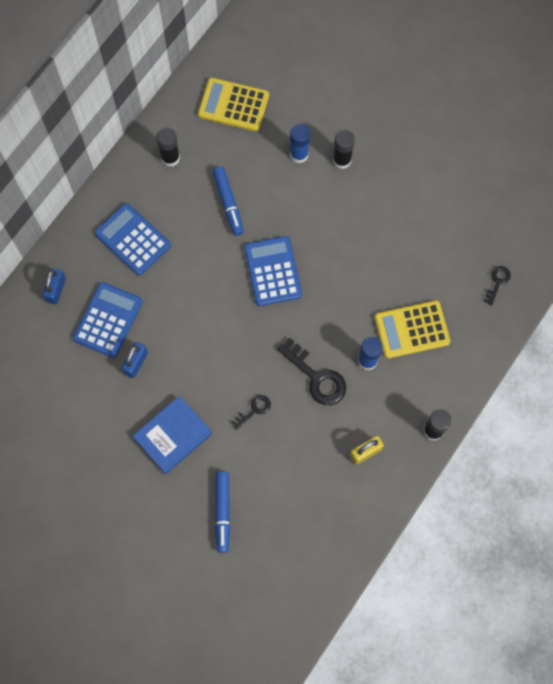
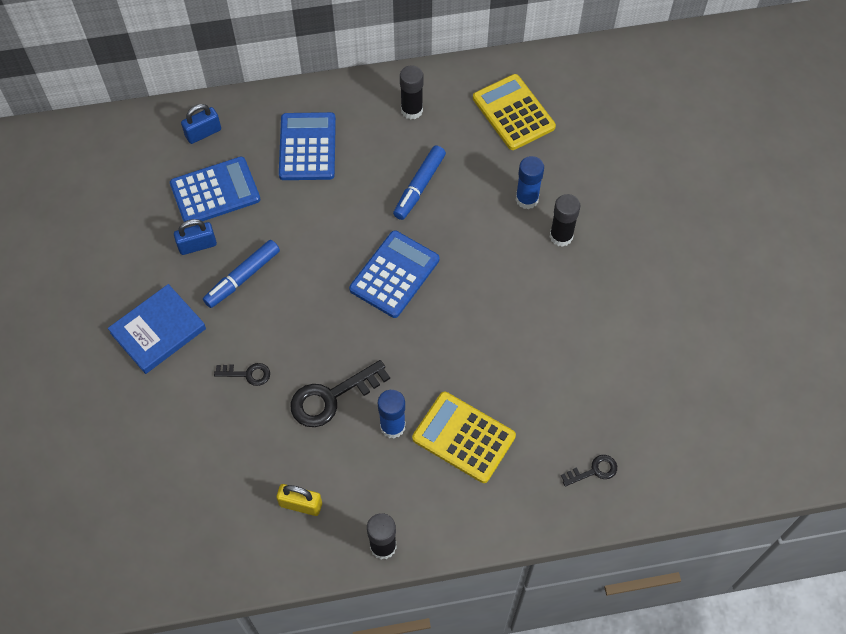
camera: 45 degrees right, 10 degrees down
blue book [133,396,212,474] -> blue book turned 45 degrees counterclockwise [108,284,206,374]
blue marker [215,472,230,553] -> blue marker moved to [203,240,280,308]
black key [277,338,346,405] -> black key turned 60 degrees clockwise [291,360,390,427]

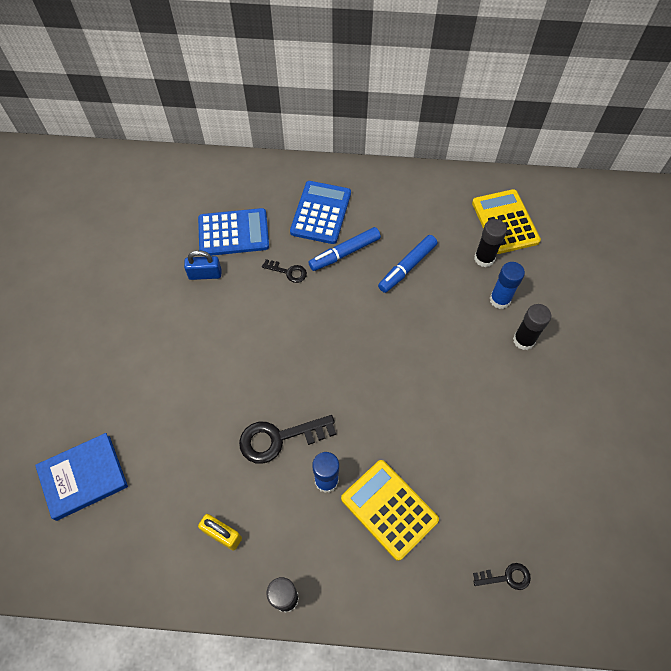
camera: 15 degrees right, 0 degrees up
blue book [108,284,206,374] -> blue book moved to [35,433,128,521]
blue padlock [181,104,221,144] -> none
blue marker [203,240,280,308] -> blue marker moved to [308,227,381,271]
black key [214,363,270,386] -> black key moved to [262,259,307,283]
blue calculator [349,231,439,318] -> none
black glue stick [400,65,423,120] -> black glue stick moved to [474,219,507,267]

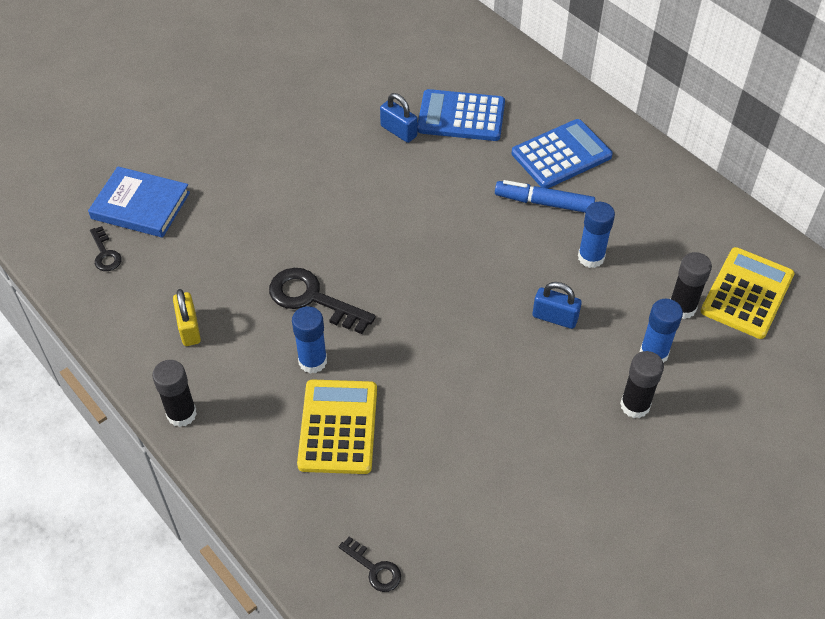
camera: 45 degrees right, 10 degrees down
blue calculator [198,208,269,256] -> blue calculator turned 150 degrees clockwise [417,89,505,141]
black key [262,259,307,283] -> black key moved to [90,226,122,271]
blue marker [378,235,437,293] -> blue glue stick [578,202,615,268]
none -> blue padlock [533,282,582,329]

